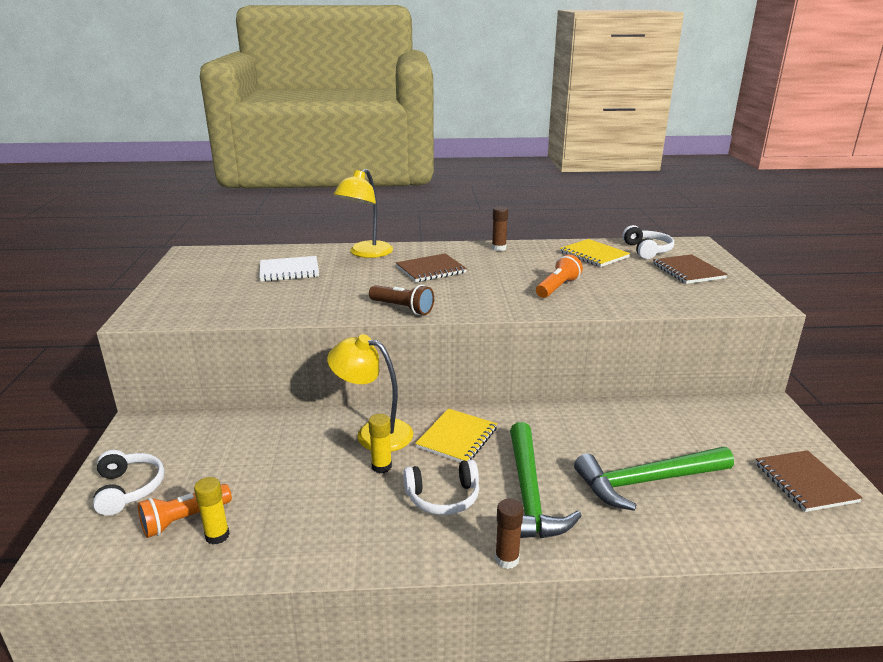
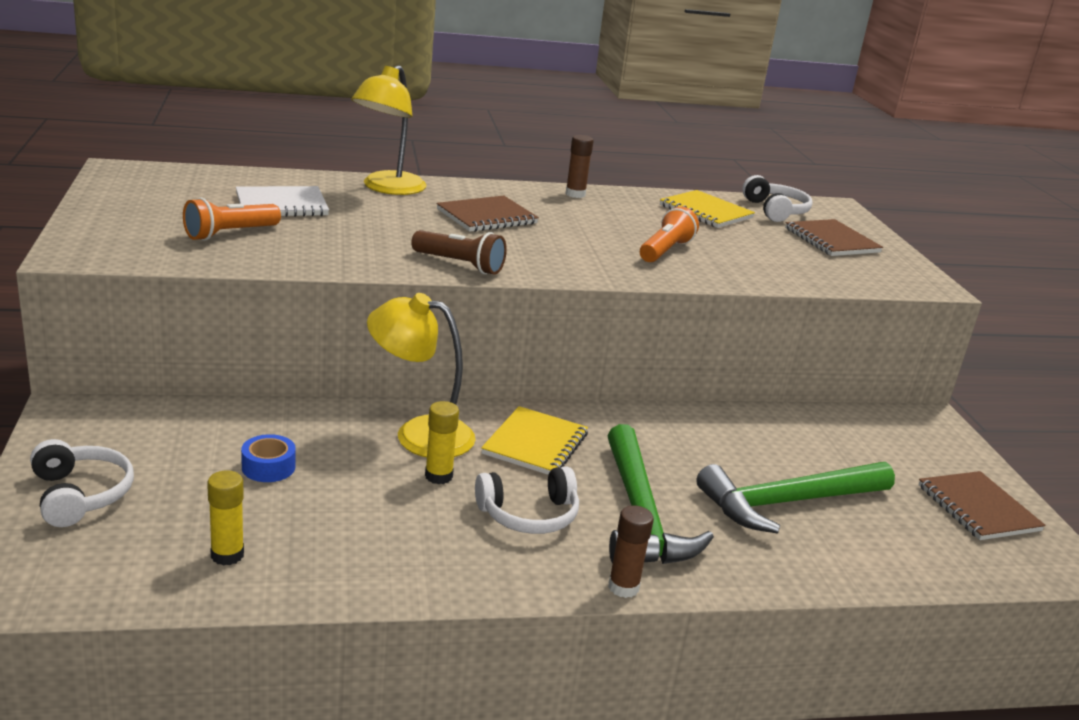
camera: 10 degrees left, 0 degrees up
orange flashlight [138,484,232,538] -> orange flashlight moved to [183,198,281,241]
none -> blue tape [241,434,296,482]

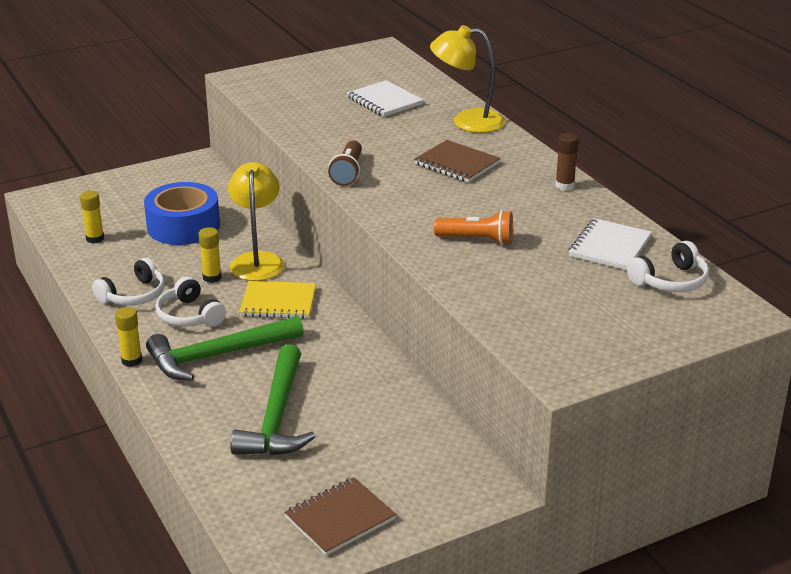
camera: 75 degrees right, 5 degrees up
white headphones [30,439,134,527] -> white headphones moved to [92,258,165,306]
orange flashlight [183,198,281,241] -> none
blue tape [241,434,296,482] -> blue tape [144,182,220,245], size x2.25
brown glue stick [608,505,654,598] -> yellow glue stick [115,307,142,367]
yellow notebook [660,190,755,228] -> white notebook [569,218,652,270]
green hammer [696,462,895,534] -> green hammer turned 135 degrees counterclockwise [231,344,316,455]
brown notebook [785,219,883,256] -> none

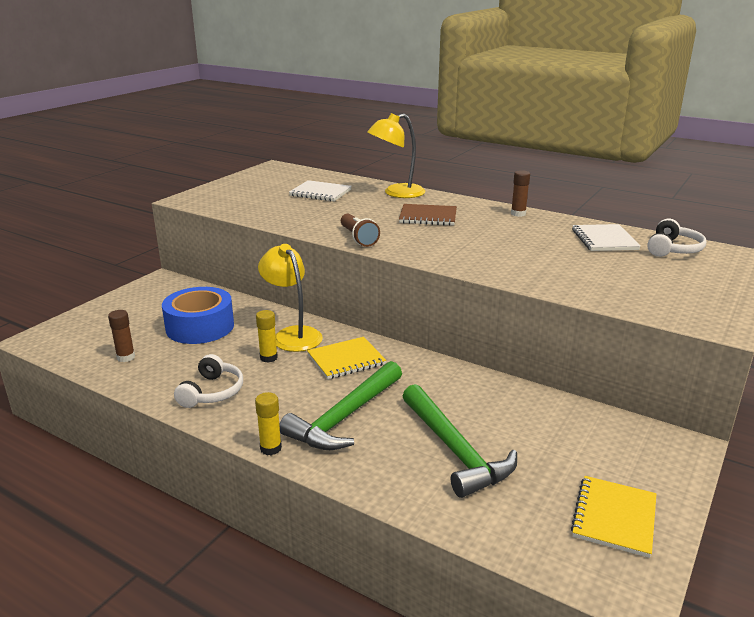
camera: 30 degrees left, 5 degrees down
yellow glue stick [80,190,104,243] -> brown glue stick [108,310,135,362]
white headphones [155,276,226,327] -> none
brown notebook [284,477,396,555] -> yellow notebook [571,476,656,558]
orange flashlight [434,210,513,245] -> none

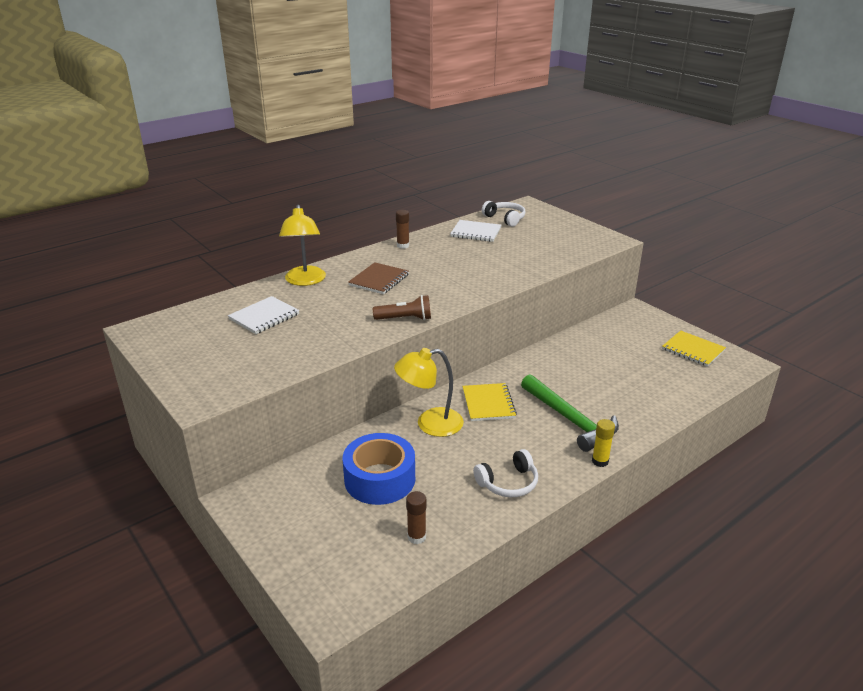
camera: 70 degrees left, 5 degrees up
white headphones [174,354,243,408] -> white headphones turned 120 degrees clockwise [473,449,538,497]
yellow glue stick [256,310,278,363] -> none
green hammer [403,384,517,498] -> none

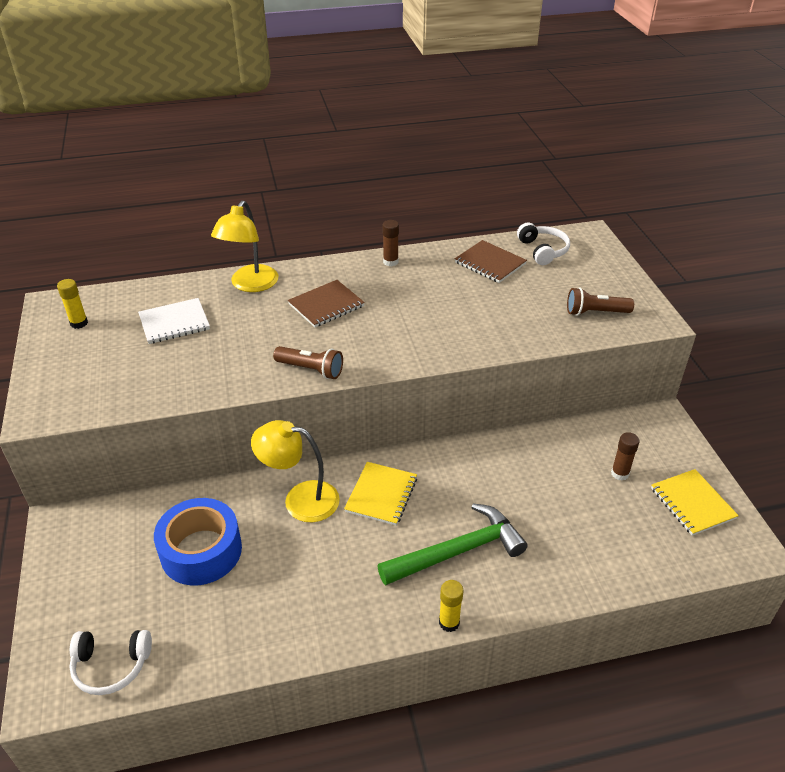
camera: 25 degrees right, 10 degrees up
brown glue stick [406,491,426,544] -> brown glue stick moved to [611,432,640,481]
white notebook [450,220,501,242] -> brown notebook [455,240,527,283]
white headphones [473,449,538,497] -> white headphones moved to [69,630,152,695]
green hammer [521,374,619,452] -> green hammer turned 105 degrees counterclockwise [378,503,528,585]
none -> yellow glue stick [57,279,88,329]
none -> brown flashlight [567,287,634,316]

